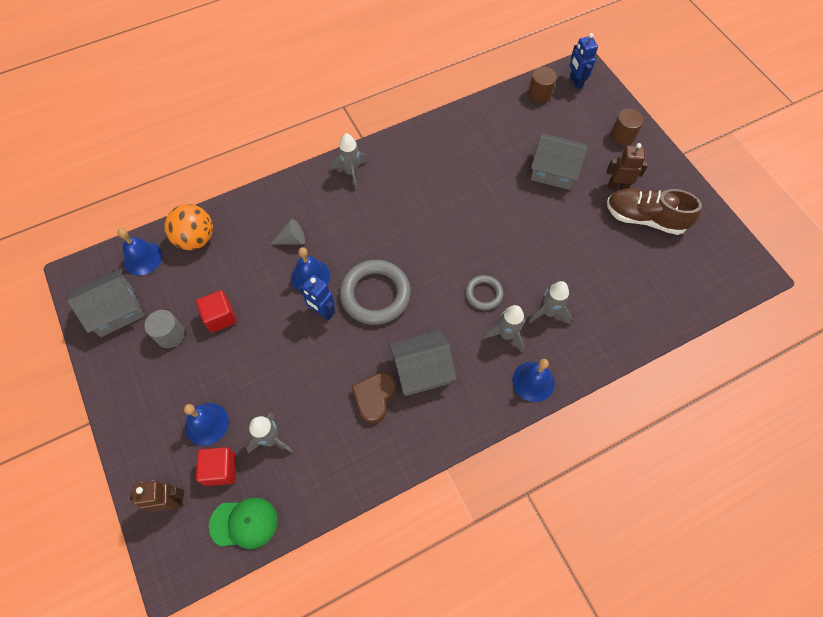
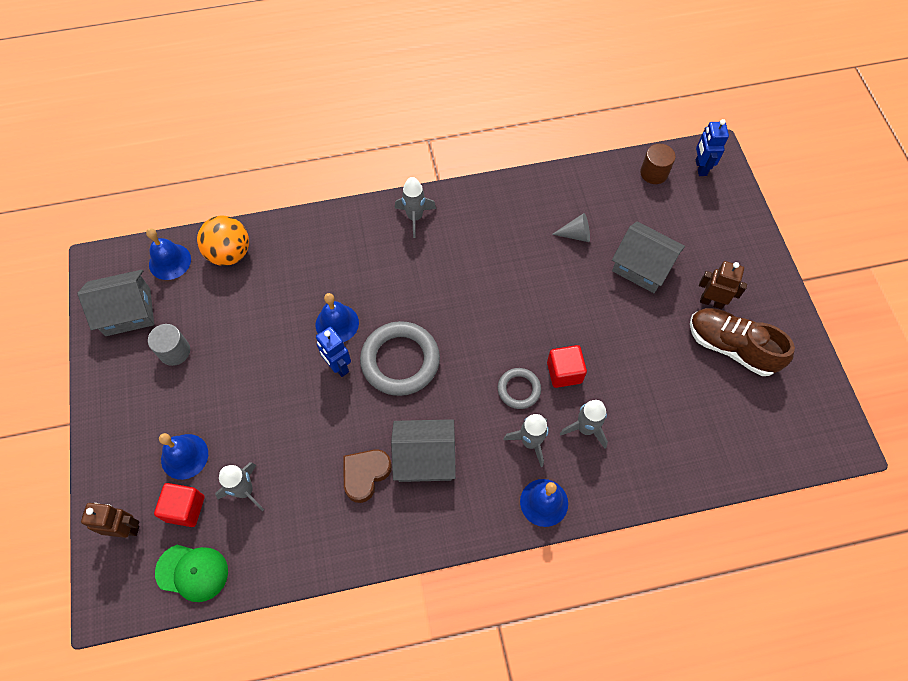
camera: 15 degrees right, 0 degrees up
red cube [196,290,237,332] -> red cube moved to [547,345,587,388]
grey cone [270,219,305,245] -> grey cone moved to [552,213,590,242]
brown cylinder [611,109,644,145] -> none

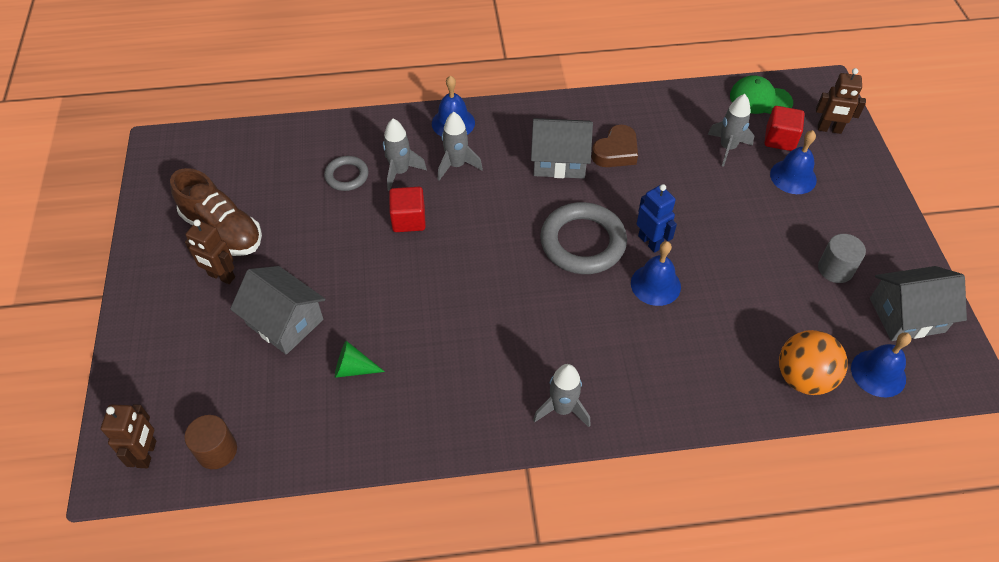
camera: 175 degrees left, 10 degrees down
grey ring [498,368,541,409] -> grey ring moved to [324,156,369,191]
grey cone [552,213,590,242] -> green cone [335,341,385,378]
blue robot [696,119,729,176] -> brown robot [101,404,156,468]

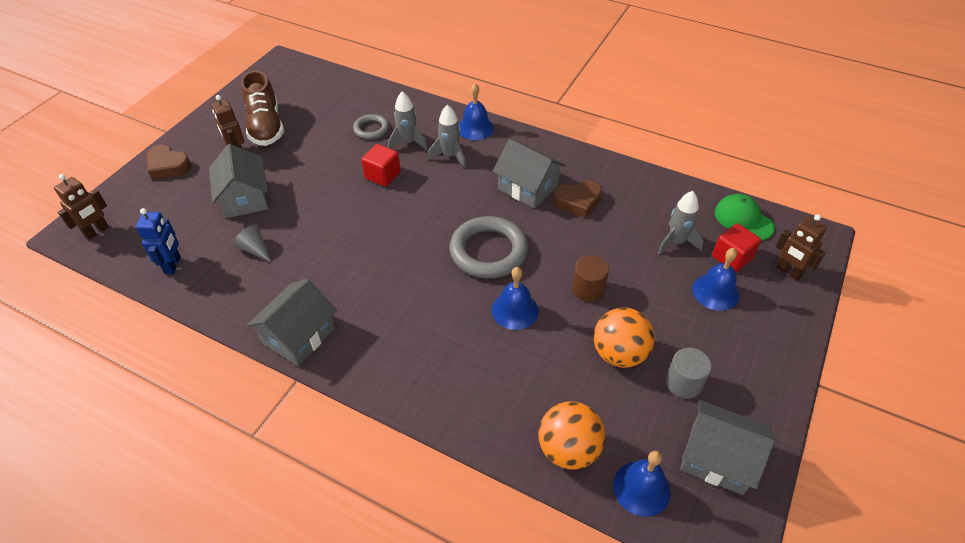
camera: 35 degrees right, 5 degrees down
brown cylinder [184,415,237,469] -> brown cylinder moved to [572,255,609,302]
green cone [335,341,385,378] -> grey cone [233,224,271,262]
grey rocket [533,364,590,427] -> none
blue robot [636,184,677,253] -> blue robot moved to [136,208,181,274]
none -> brown heart [146,145,192,180]
none -> grey house [247,279,337,366]
none -> orange ball [594,308,655,368]

